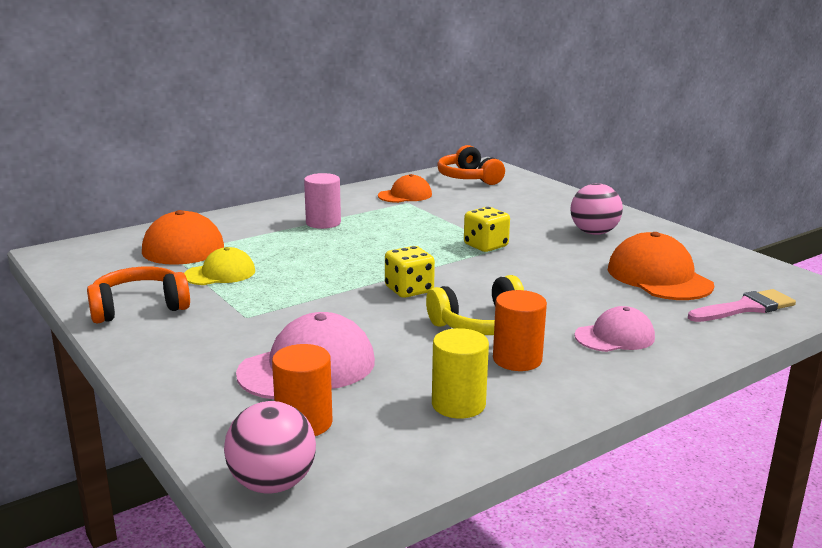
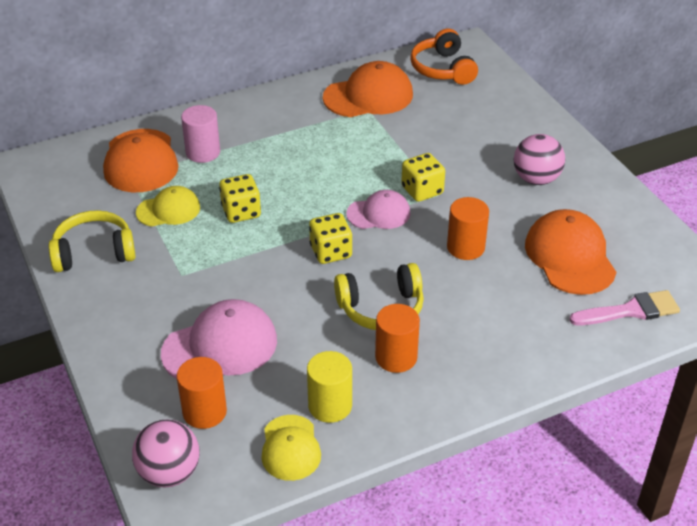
camera: 10 degrees right, 20 degrees up
orange headphones [87,267,190,323] -> yellow headphones [48,210,136,272]
pink cylinder [304,173,341,229] -> pink cylinder moved to [181,105,220,163]
orange cap [378,174,432,203] -> orange cap [323,61,413,117], size x1.62
pink cap [575,306,655,352] -> pink cap moved to [346,190,410,229]
none -> yellow dice [219,174,261,223]
none -> yellow cap [261,415,321,481]
none -> orange cylinder [447,197,489,260]

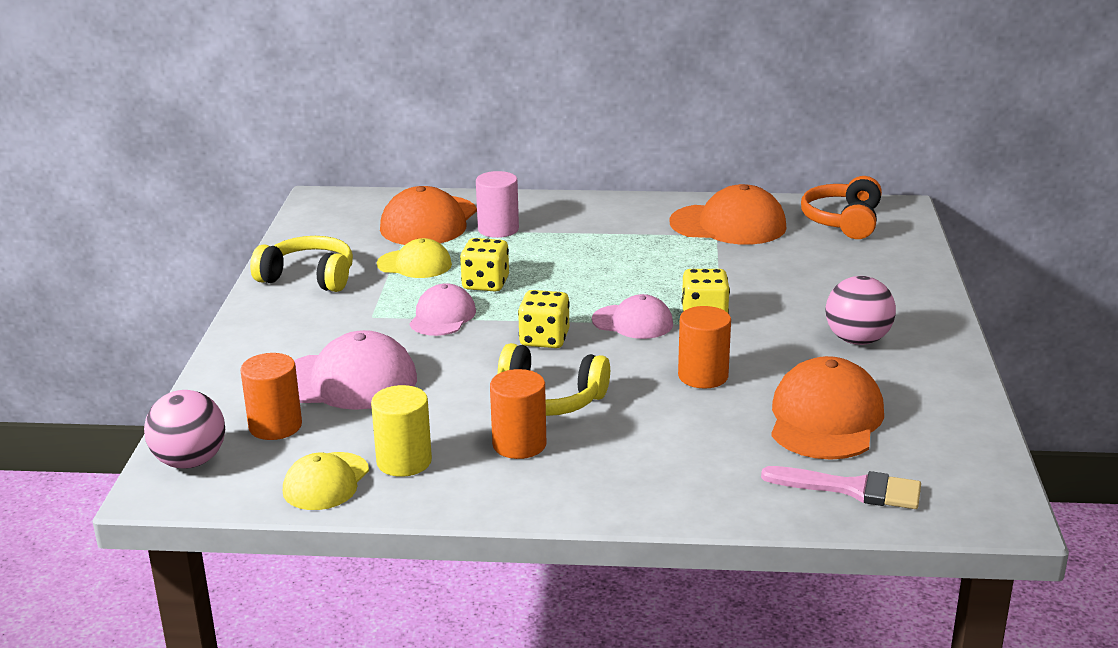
camera: 30 degrees right, 15 degrees down
none -> pink cap [409,283,476,336]

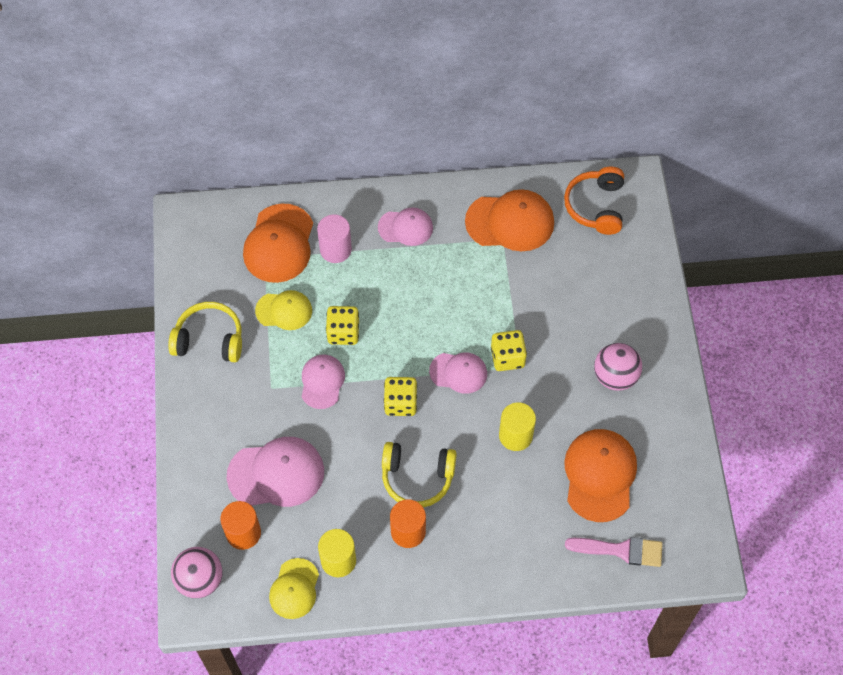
camera: 10 degrees left, 35 degrees up
orange cylinder [678,306,731,389] -> yellow cylinder [499,402,536,451]
none -> pink cap [378,208,433,246]

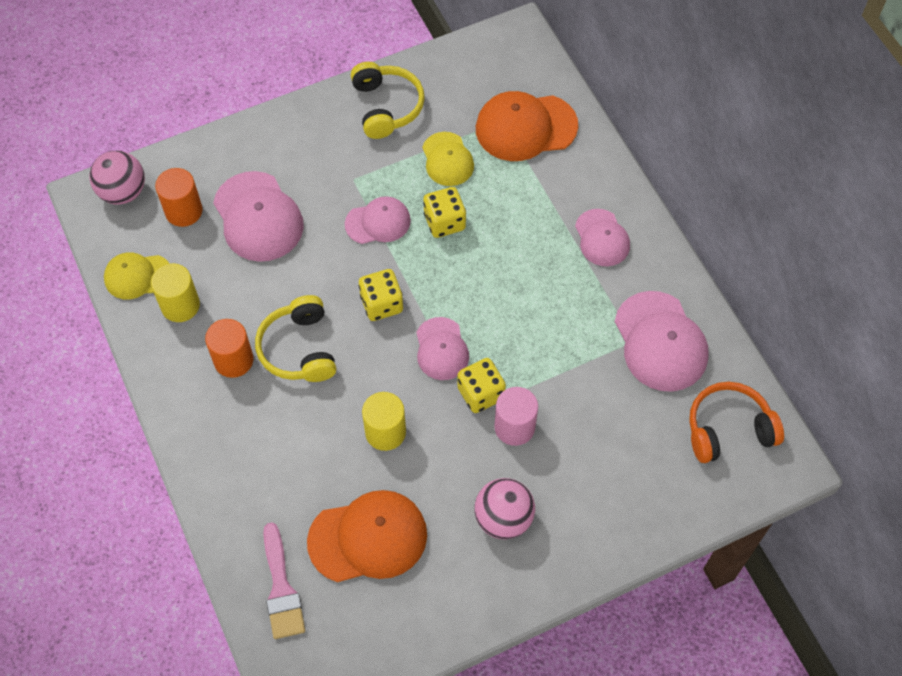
camera: 70 degrees right, 0 degrees up
pink cylinder [317,214,352,263] -> pink cylinder moved to [494,387,538,446]
orange cap [465,189,554,251] -> pink cap [615,291,709,392]

